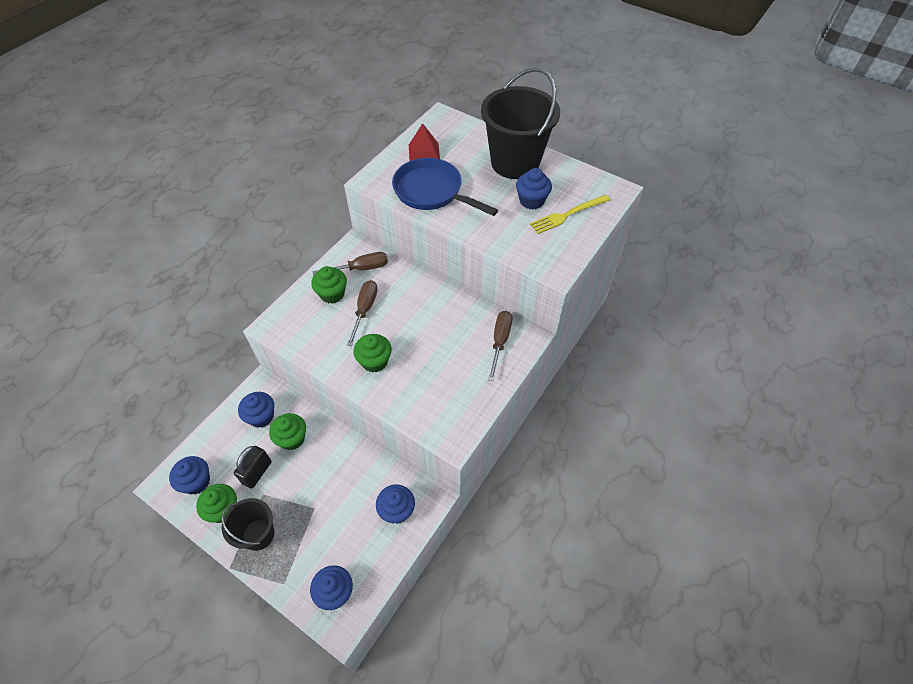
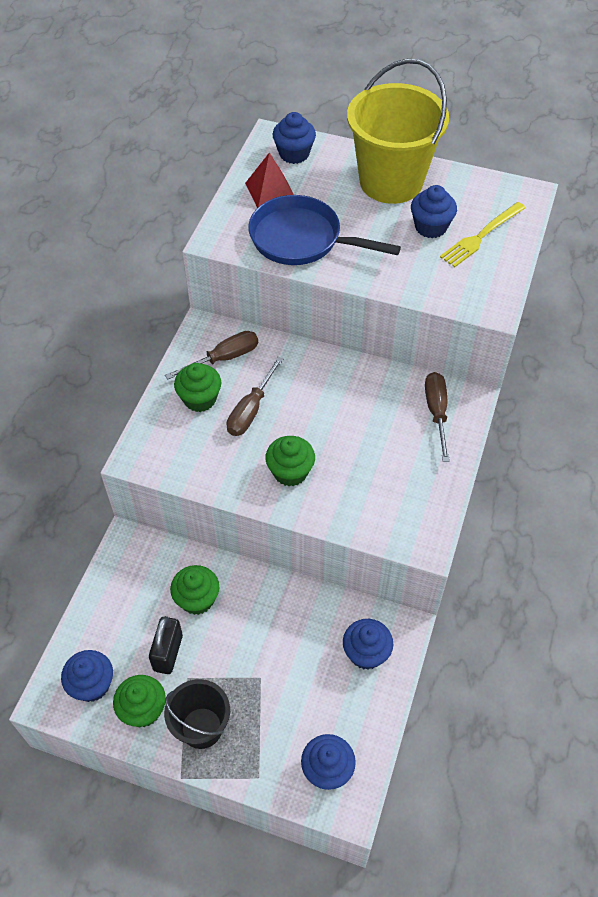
camera: 15 degrees left, 0 degrees up
blue cupcake [238,392,274,428] -> blue cupcake moved to [273,112,316,164]
brown screwdriver [347,280,378,346] -> brown screwdriver turned 150 degrees counterclockwise [227,357,283,436]
black bucket [481,68,560,179] -> yellow bucket [347,59,449,204]

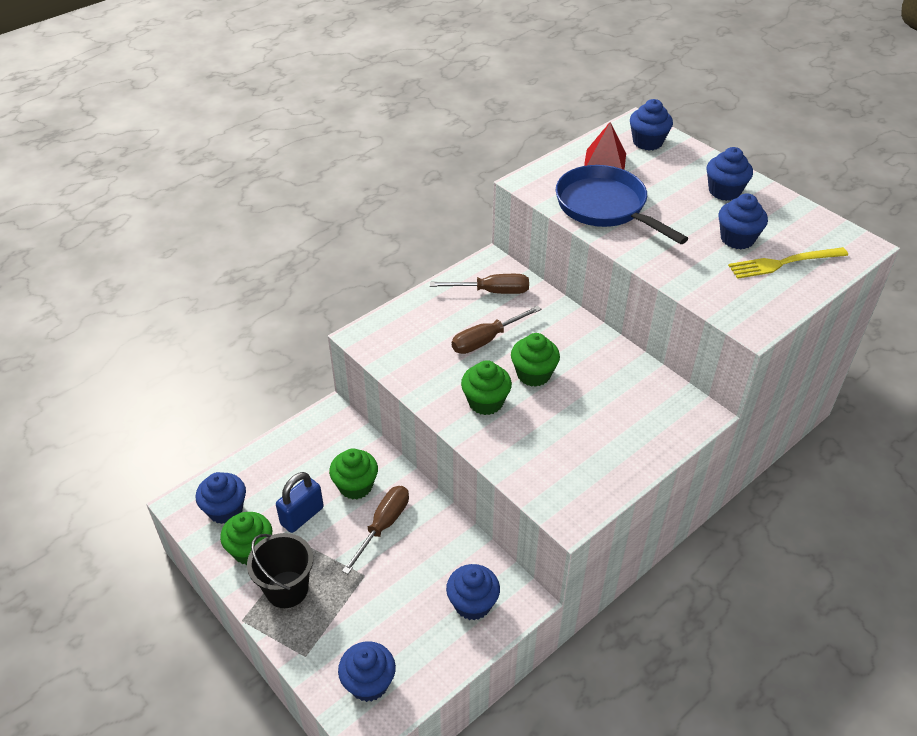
camera: 30 degrees right, 10 degrees down
black padlock [149,616,183,674] -> blue padlock [276,472,324,533]
green cupcake [174,363,221,412] -> green cupcake moved to [511,333,560,387]
yellow bucket [347,59,449,204] -> blue cupcake [707,147,753,201]
brown screwdriver [425,372,450,462] -> brown screwdriver moved to [342,486,409,574]

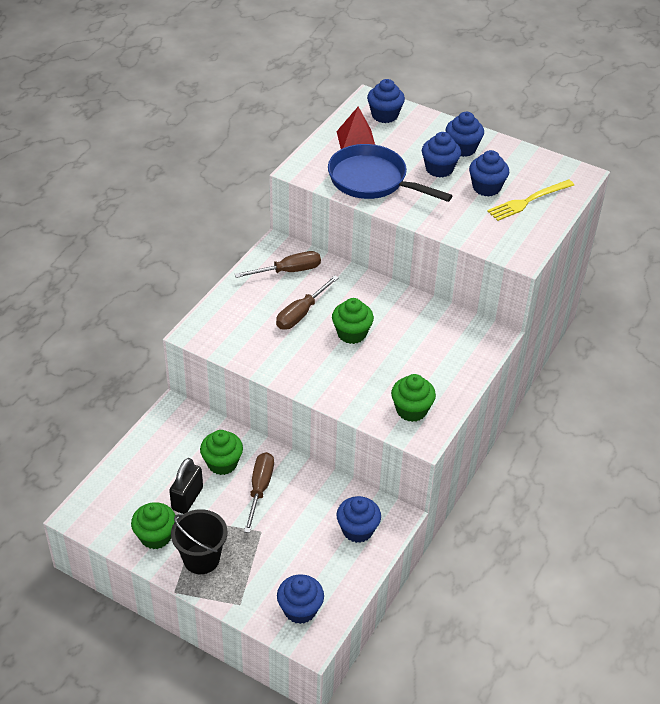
camera: 20 degrees left, 0 degrees up
blue cupcake [196,472,246,524] -> blue cupcake moved to [422,132,461,178]
blue padlock [276,472,324,533] -> black padlock [169,458,203,514]
green cupcake [461,360,512,415] -> green cupcake moved to [391,374,436,422]

